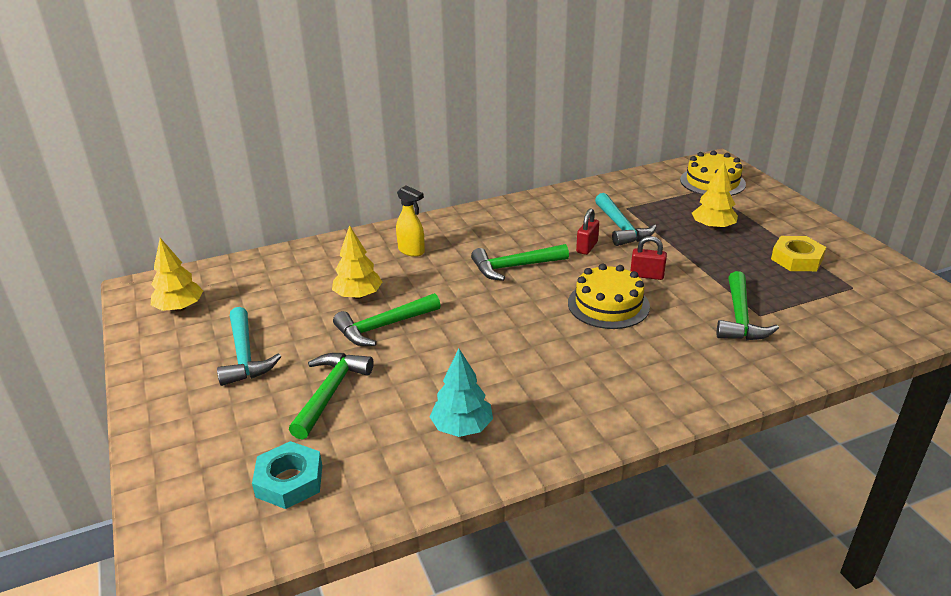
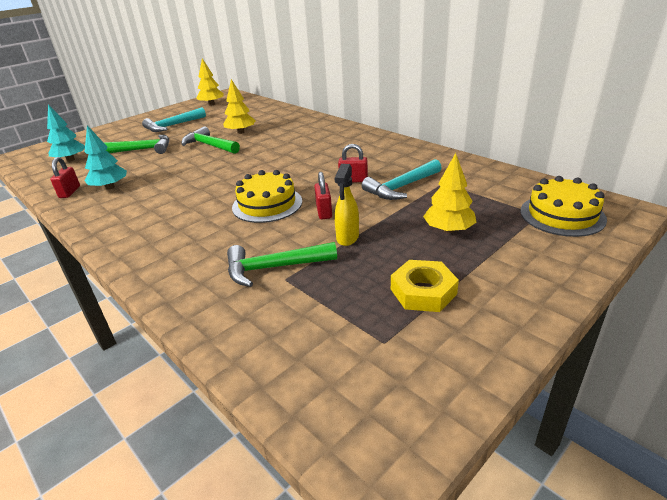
camera: 70 degrees right, 0 degrees up
turquoise nut [252,441,322,509] -> turquoise tree [47,104,85,162]
yellow spray bottle [396,185,425,257] -> yellow spray bottle moved to [335,164,359,246]
green hammer [471,244,569,281] -> none
none -> red padlock [50,157,80,198]

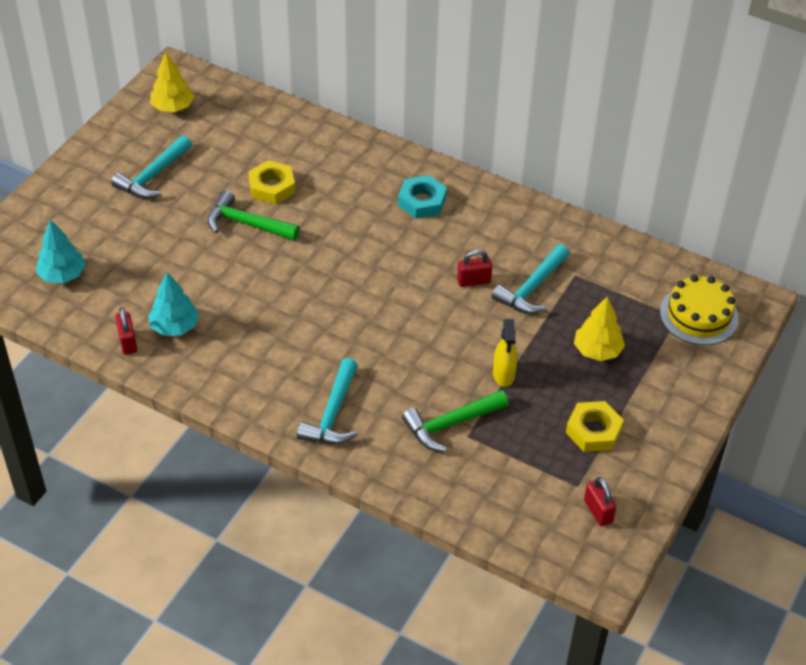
camera: 20 degrees left, 15 degrees up
green hammer [104,135,169,154] -> none
yellow tree [223,79,256,134] -> yellow nut [248,160,295,204]
yellow cake [232,170,302,223] -> none
red padlock [314,172,332,219] -> red padlock moved to [584,477,616,527]
none -> turquoise hammer [297,358,358,444]
none -> turquoise nut [398,175,447,219]

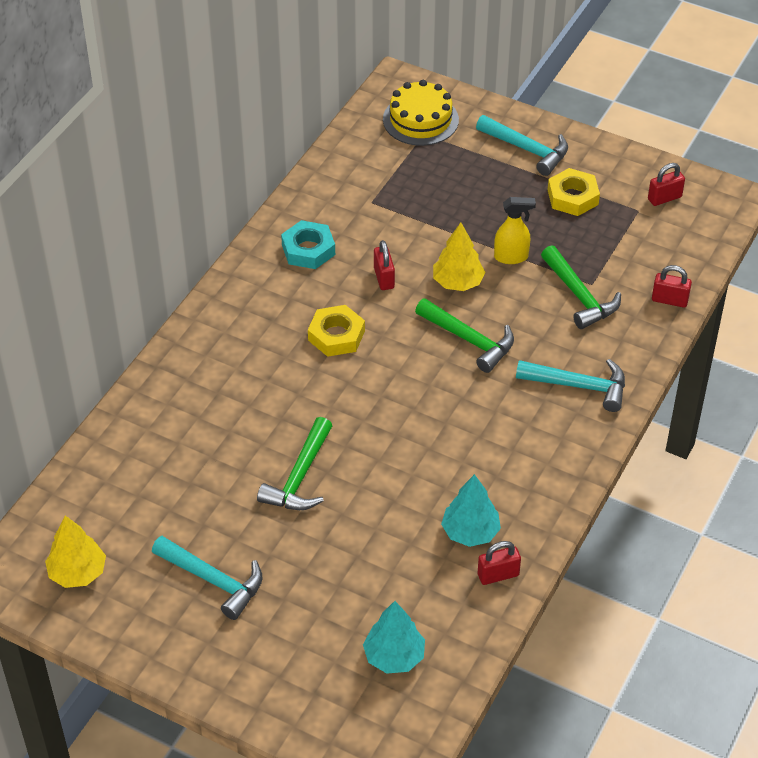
camera: 90 degrees left, 0 degrees up
yellow nut [248,160,295,204] -> yellow nut moved to [308,305,365,357]
turquoise nut [398,175,447,219] -> turquoise nut moved to [281,220,335,269]
turquoise hammer [492,244,569,314] -> turquoise hammer moved to [476,115,568,176]
yellow tree [574,296,625,361] -> yellow tree moved to [433,222,485,291]
none -> green hammer [415,298,514,373]
none -> red padlock [652,265,692,308]

